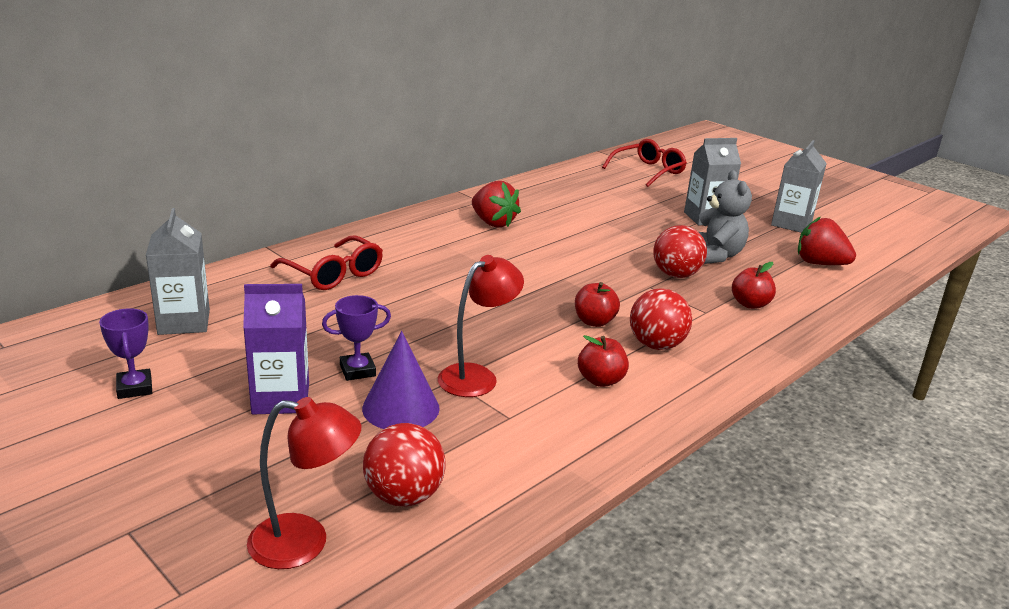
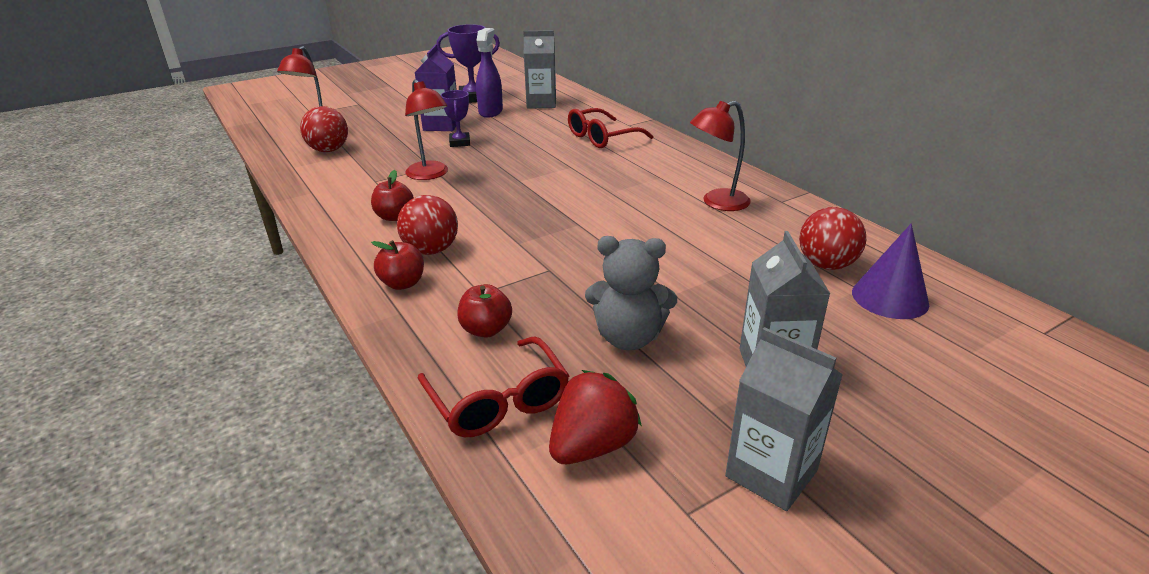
camera: 105 degrees right, 5 degrees up
purple trophy [99,308,152,399] -> purple trophy [437,24,500,103], size x1.58
purple cone [362,331,440,429] -> purple cone moved to [852,224,929,319]
red strawberry [472,181,521,228] -> red lamp [690,101,751,211]
red apple [575,282,620,327] -> red apple moved to [371,240,424,290]
red glasses [602,139,687,187] -> red glasses moved to [418,336,570,437]
red ball [653,225,707,278] -> red ball moved to [799,207,866,270]
none -> purple spray bottle [476,28,503,118]

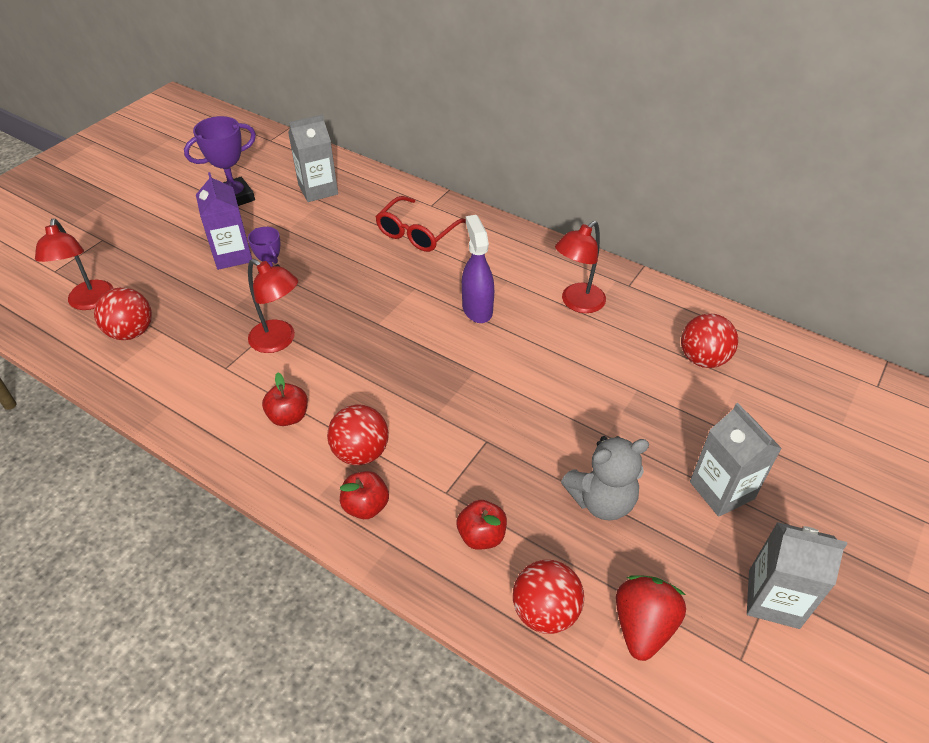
camera: 25 degrees left, 15 degrees up
red glasses [418,336,570,437] -> red ball [513,560,584,634]
purple spray bottle [476,28,503,118] -> purple spray bottle moved to [462,215,494,323]
purple cone [852,224,929,319] -> none

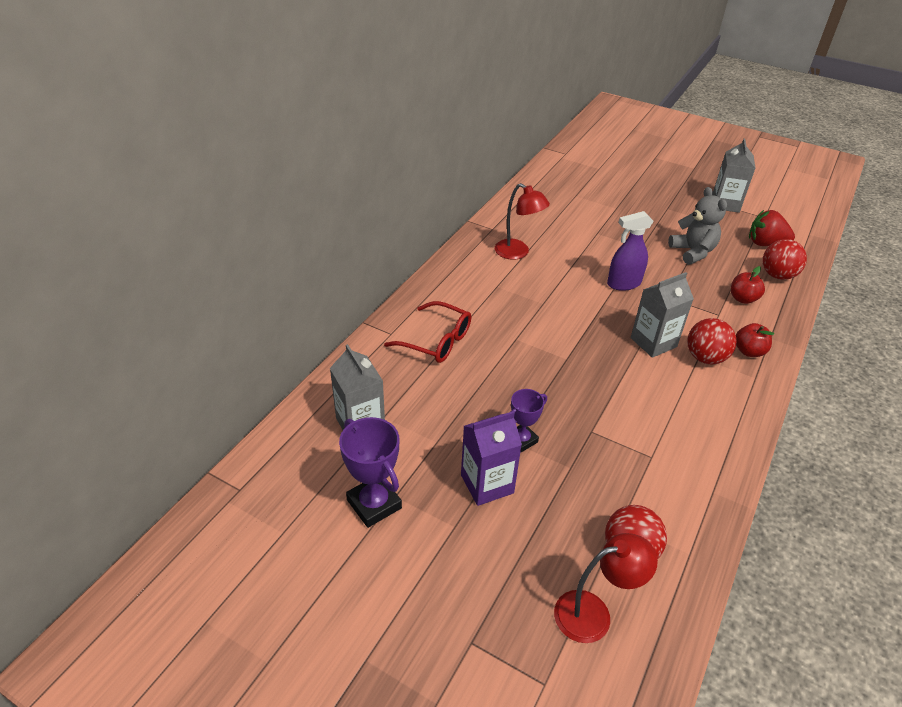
camera: 95 degrees left, 5 degrees down
red lamp [248,259,298,353] -> none
red apple [262,373,308,426] -> none
purple spray bottle [462,215,494,323] -> purple spray bottle moved to [607,211,653,291]
red ball [681,313,738,368] -> none
grey carton [690,403,782,517] -> grey carton moved to [631,272,694,358]

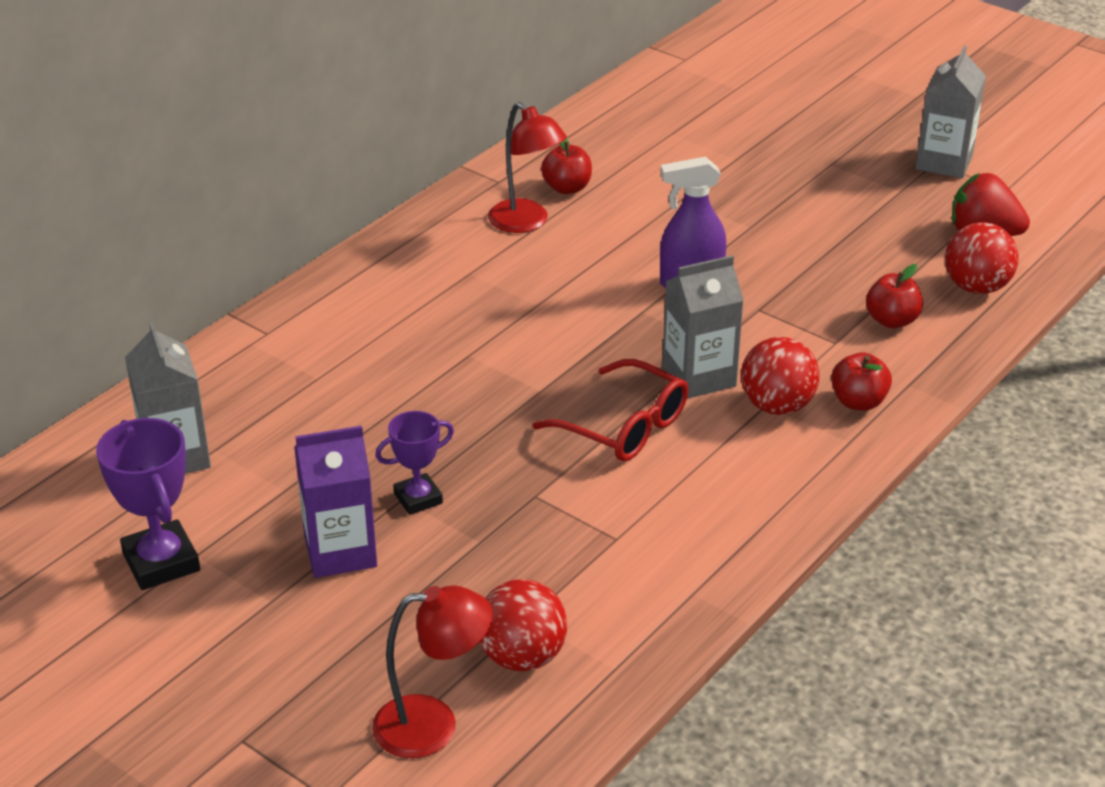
camera: 10 degrees right, 5 degrees down
red glasses [384,301,471,363] -> red glasses moved to [533,359,688,462]
grey teddy bear [668,187,727,265] -> none
none -> red apple [541,137,592,194]

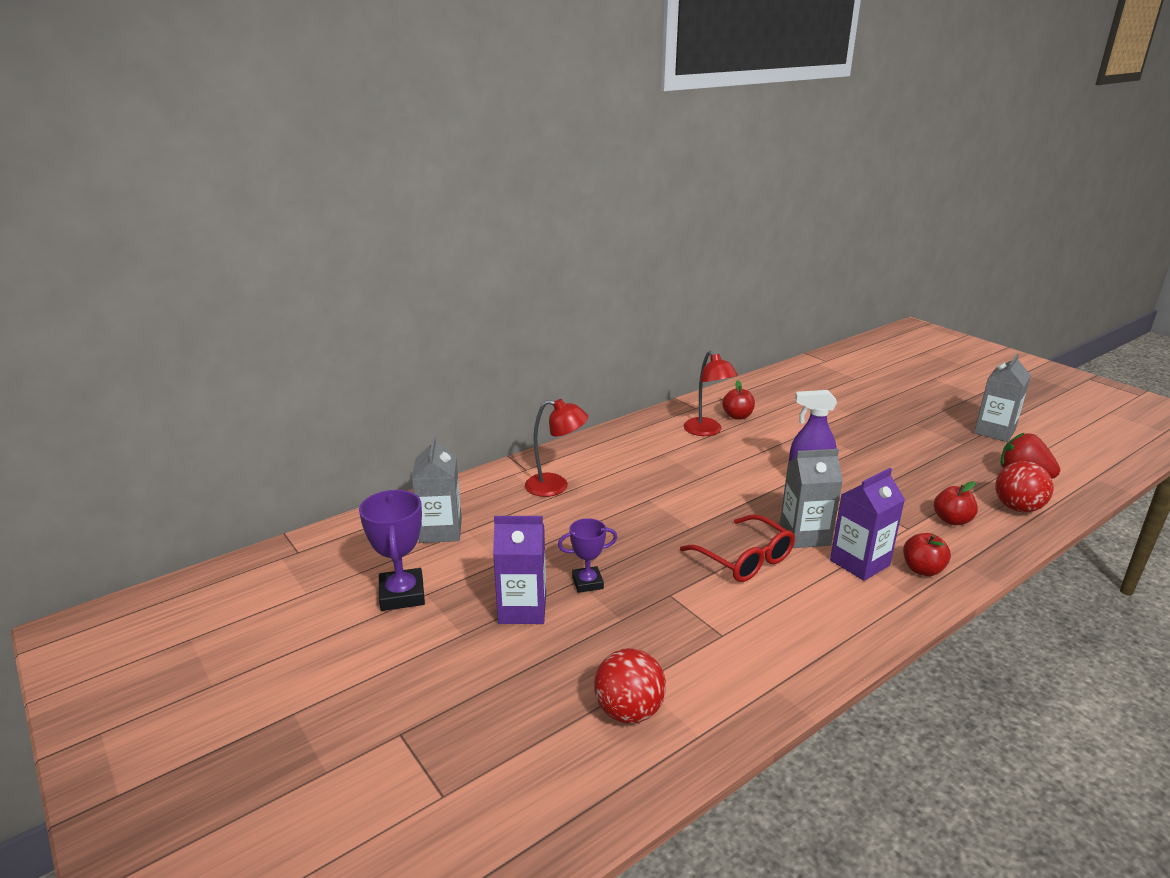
camera: 15 degrees right, 10 degrees down
red lamp [372,585,492,758] -> red lamp moved to [525,399,588,497]
red ball [741,337,819,415] -> purple carton [830,468,905,581]

